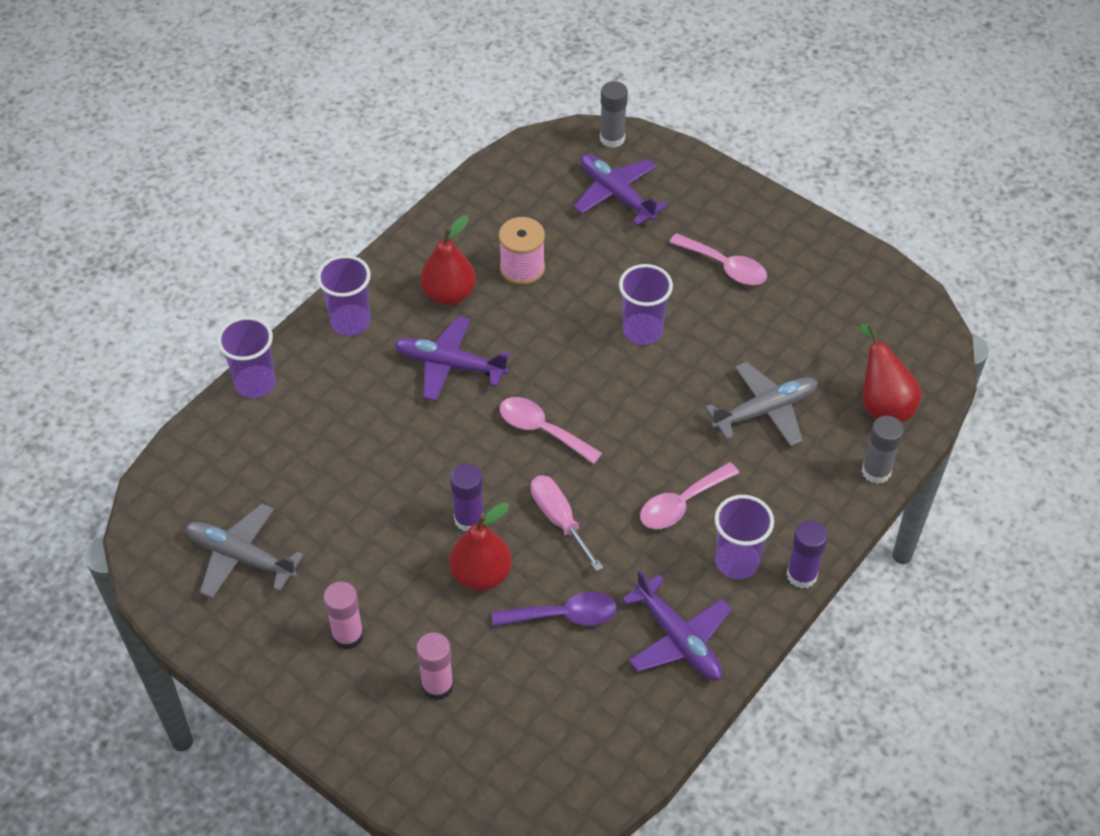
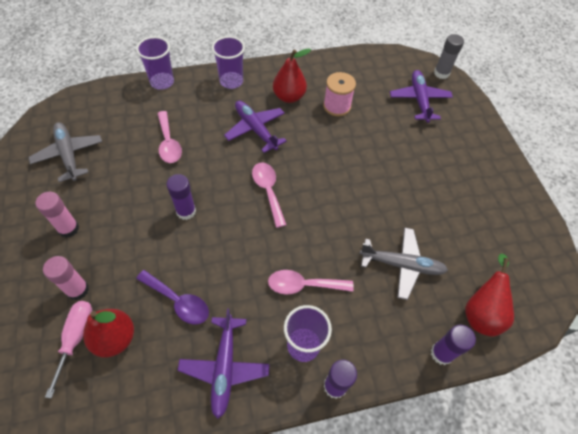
camera: 35 degrees right, 5 degrees up
red pear [449,502,512,591] -> red pear moved to [83,309,134,357]
pink screwdriver [531,475,603,571] -> pink screwdriver moved to [45,301,92,398]
purple cup [619,264,673,345] -> none
pink spoon [669,233,767,285] -> pink spoon moved to [157,111,182,163]
grey glue stick [862,416,904,484] -> purple glue stick [431,325,476,365]

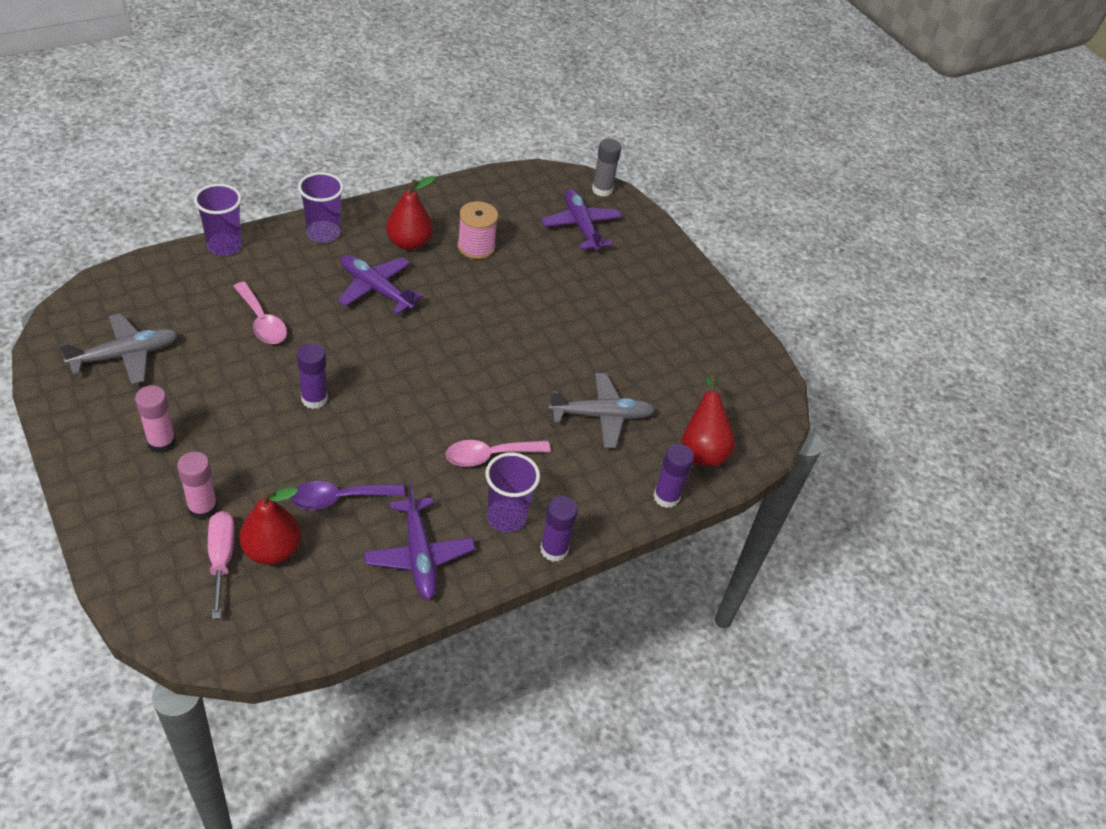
camera: 20 degrees left, 10 degrees down
grey plane [28,122,102,182] -> grey plane turned 105 degrees clockwise [59,313,178,385]
purple spoon [136,270,209,324] -> purple spoon turned 150 degrees clockwise [291,481,405,510]
pink spoon [252,163,286,228] -> none

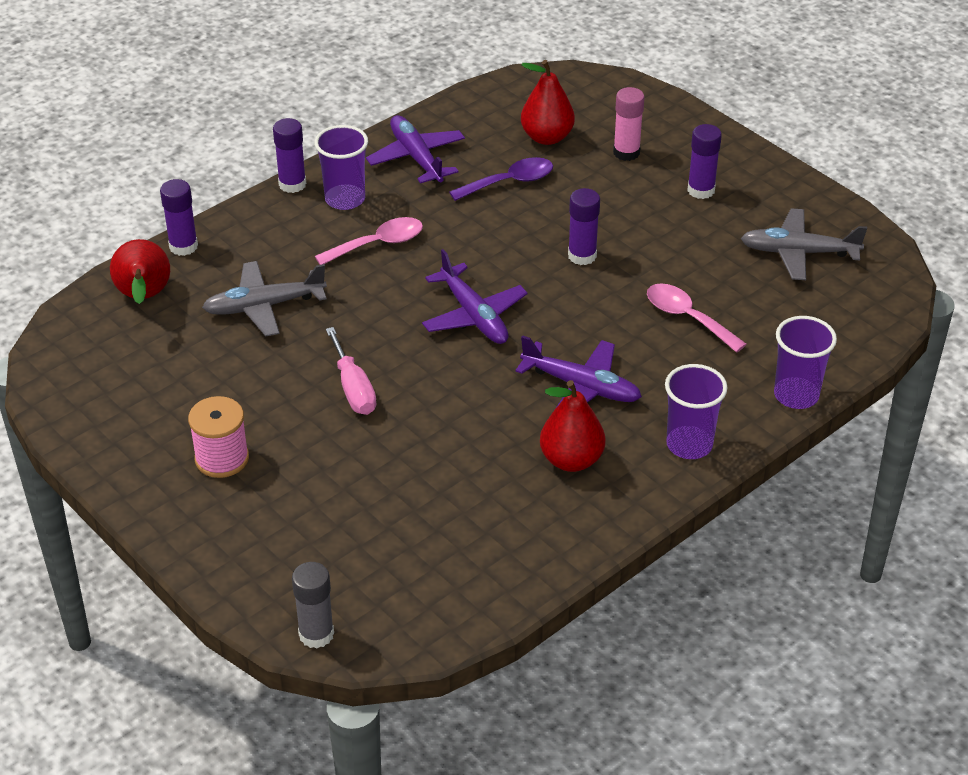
camera: 175 degrees right, 5 degrees down
grey plane [59,313,178,385] -> grey plane turned 45 degrees clockwise [741,208,867,280]
pink glue stick [135,385,176,453] -> purple glue stick [687,124,722,199]
pink screwdriver [208,511,235,619] -> pink screwdriver moved to [326,327,377,415]
pink spool [458,201,498,259] -> pink spool moved to [188,396,249,478]
purple plane [541,189,622,251] -> purple plane moved to [422,249,528,344]

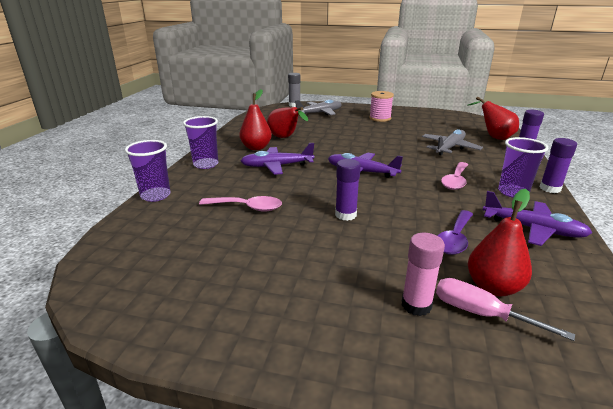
camera: 145 degrees right, 15 degrees down
pink screwdriver [326,327,377,415] -> pink screwdriver moved to [436,278,575,341]
purple glue stick [687,124,722,199] -> none
grey plane [741,208,867,280] -> grey plane moved to [295,100,342,115]
none -> red pear [267,107,308,138]

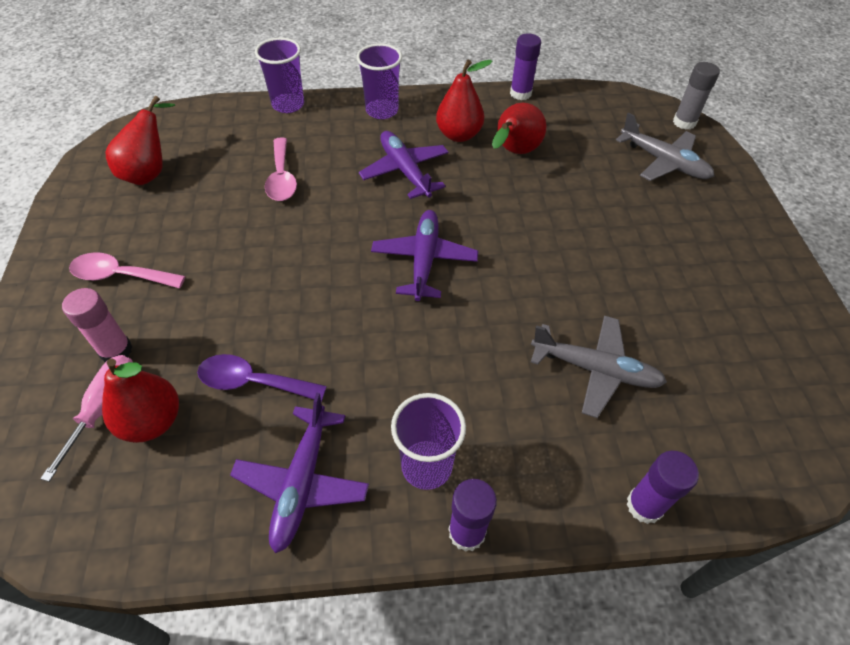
camera: 70 degrees right, 25 degrees up
purple glue stick [335,159,361,221] -> purple glue stick moved to [510,34,541,100]
pink spool [369,91,394,122] -> none
pink spoon [441,162,468,190] -> pink spoon moved to [69,252,185,288]
red pear [467,97,519,140] -> red pear moved to [105,96,175,185]

